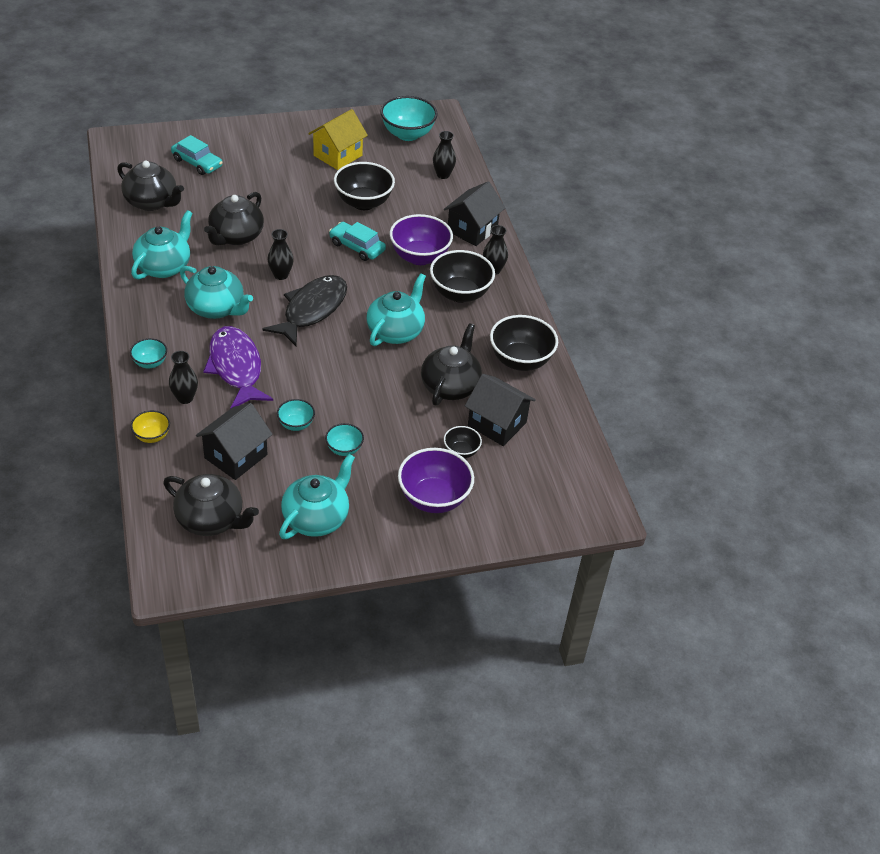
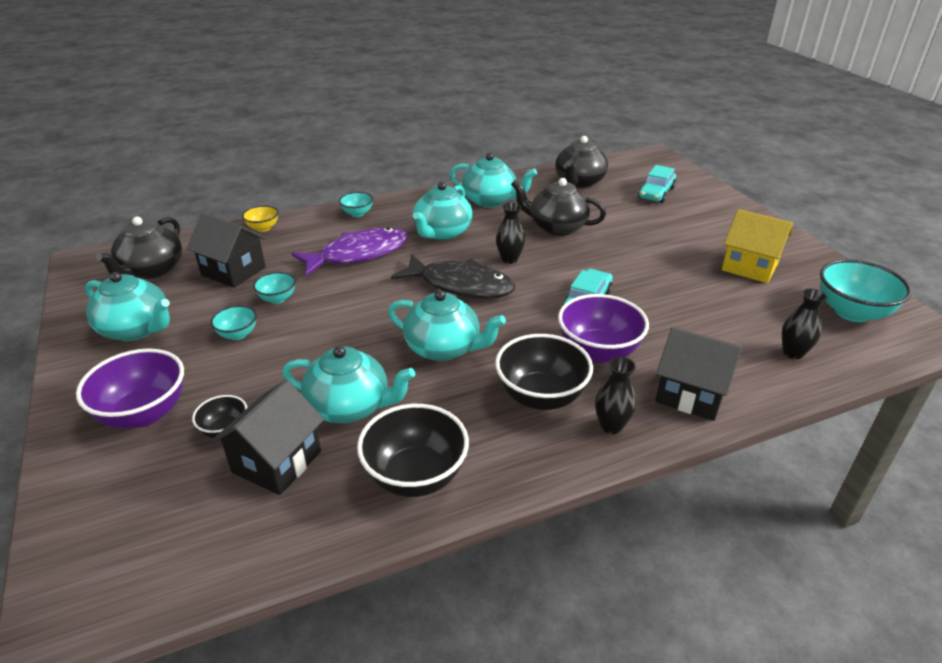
camera: 85 degrees right, 10 degrees down
black vase [169,351,198,404] -> none
black bowl [334,162,395,210] -> none
black teapot [421,323,482,406] -> turquoise teapot [282,346,415,424]

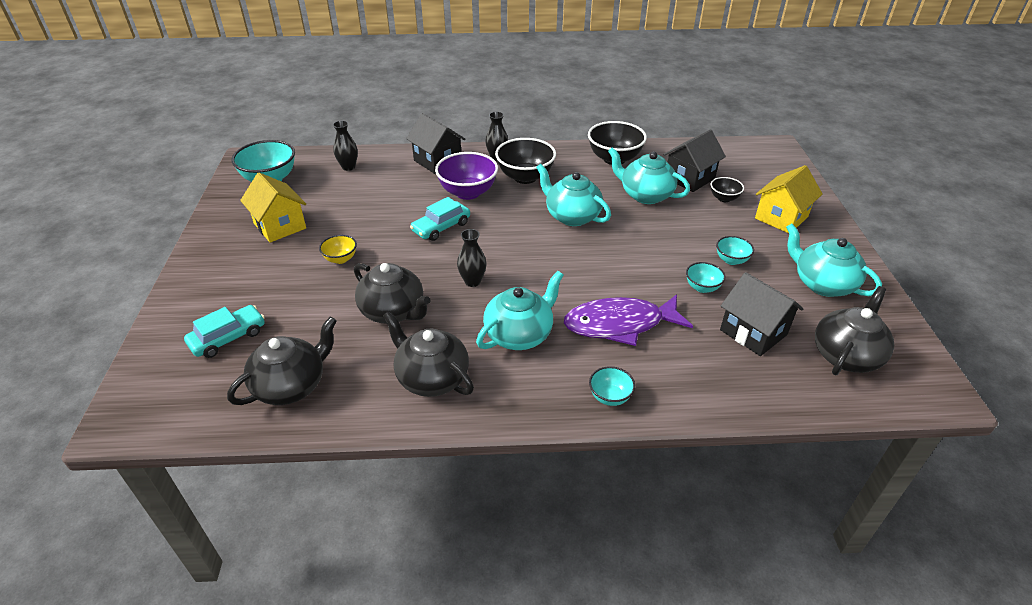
camera: 160 degrees left, 5 degrees up
purple bowl [76,349,184,429] -> yellow house [755,165,823,233]
yellow bowl [242,205,279,232] -> yellow bowl moved to [319,235,357,264]
black fish [391,254,515,299] -> none
turquoise teapot [450,153,537,208] -> black teapot [383,311,474,397]

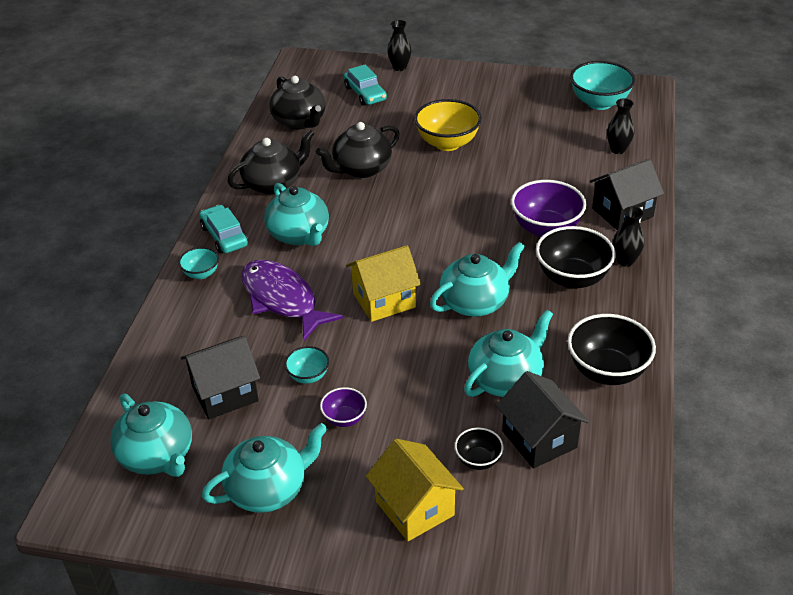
camera: 105 degrees right, 0 degrees up
yellow house [240,172,306,243] -> yellow house moved to [346,245,421,322]
yellow bowl [319,235,357,264] -> yellow bowl [414,99,482,151], size x1.91
turquoise car [410,197,470,241] -> turquoise car moved to [199,205,248,253]
black vase [457,229,487,287] -> black vase moved to [387,20,411,71]
purple fish [564,294,693,346] -> purple fish turned 45 degrees counterclockwise [241,260,343,341]
turquoise bowl [716,236,754,265] -> purple bowl [320,387,367,427]
black teapot [815,286,894,375] -> turquoise teapot [110,394,192,477]

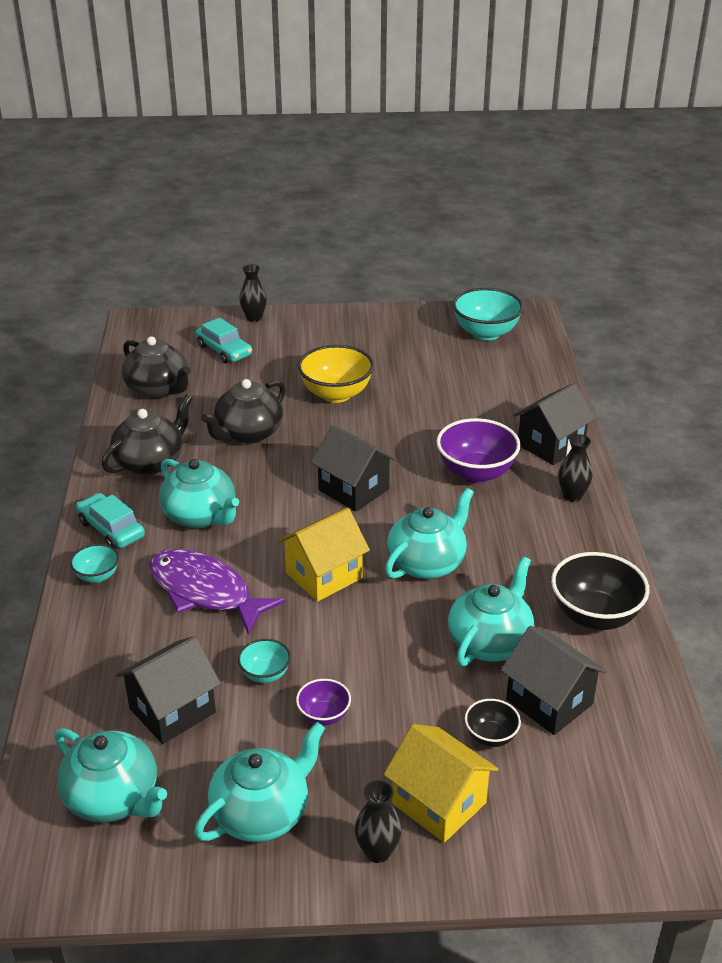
camera: 15 degrees left, 5 degrees down
black bowl [536,226,616,289] -> none
black vase [607,98,634,154] -> black vase moved to [355,780,402,863]
none -> black house [311,425,397,512]

